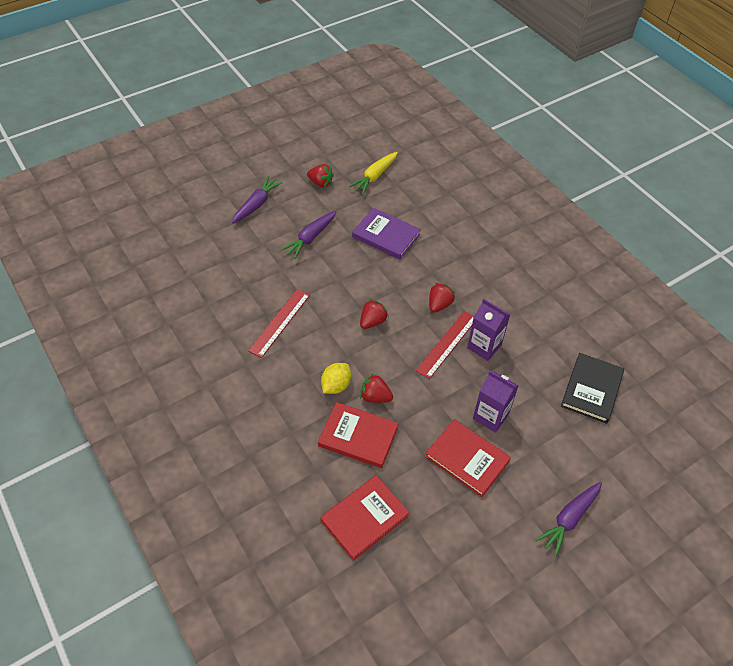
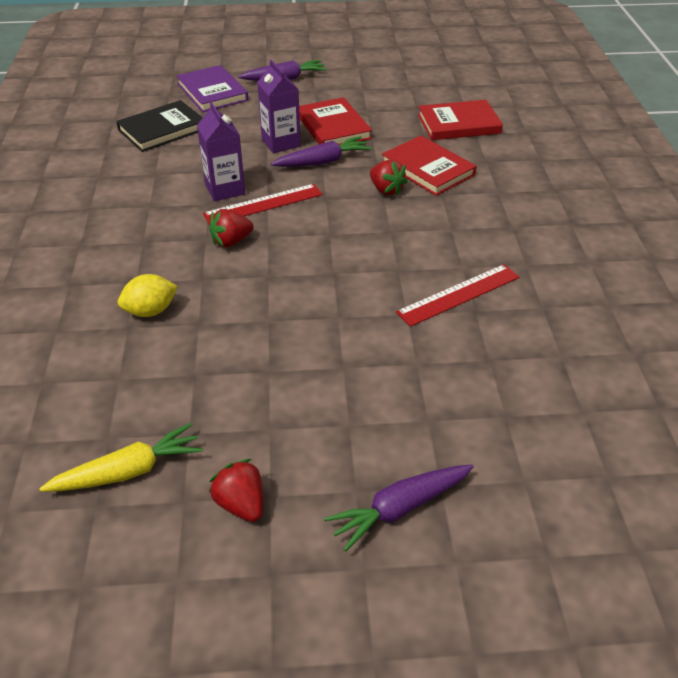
camera: 150 degrees left, 10 degrees down
purple carrot [281,211,336,259] -> purple carrot moved to [271,136,372,167]
yellow lemon [321,363,351,394] -> yellow lemon moved to [118,274,178,317]
purple book [352,208,421,260] -> purple book moved to [176,65,248,112]
red strawberry [360,299,389,329] -> none

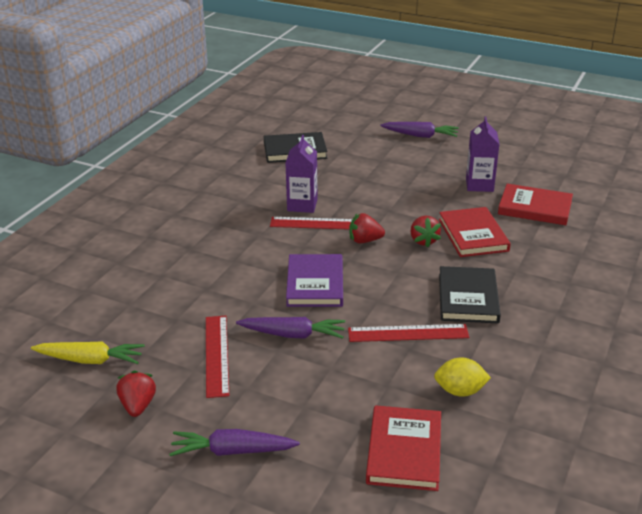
camera: 30 degrees right, 10 degrees down
yellow lemon [118,274,178,317] -> yellow lemon moved to [434,357,491,397]
purple book [176,65,248,112] -> purple book moved to [286,254,343,307]
red strawberry [209,209,253,247] -> red strawberry moved to [349,213,385,243]
purple carton [257,60,301,153] -> purple carton moved to [466,116,500,192]
purple carrot [271,136,372,167] -> purple carrot moved to [236,317,346,339]
red book [299,97,372,145] -> red book moved to [366,405,441,491]
none -> red ruler [206,316,229,398]
none -> black book [439,266,501,323]

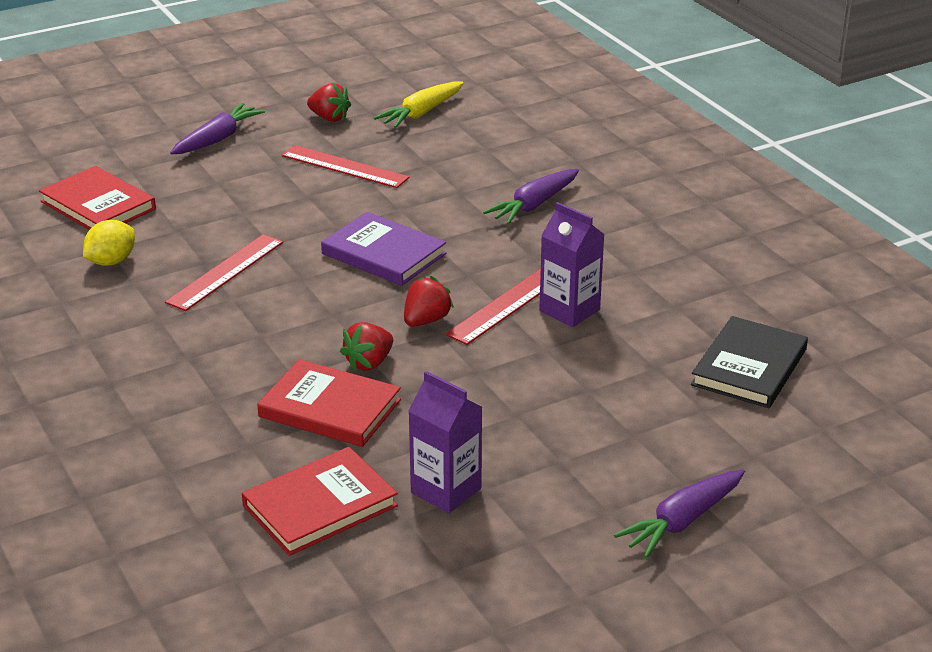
camera: 125 degrees right, 0 degrees up
purple carrot [236,317,346,339] -> purple carrot moved to [483,169,579,224]
red strawberry [411,216,441,248] -> red strawberry turned 75 degrees counterclockwise [340,322,393,371]
black book [439,266,501,323] -> none

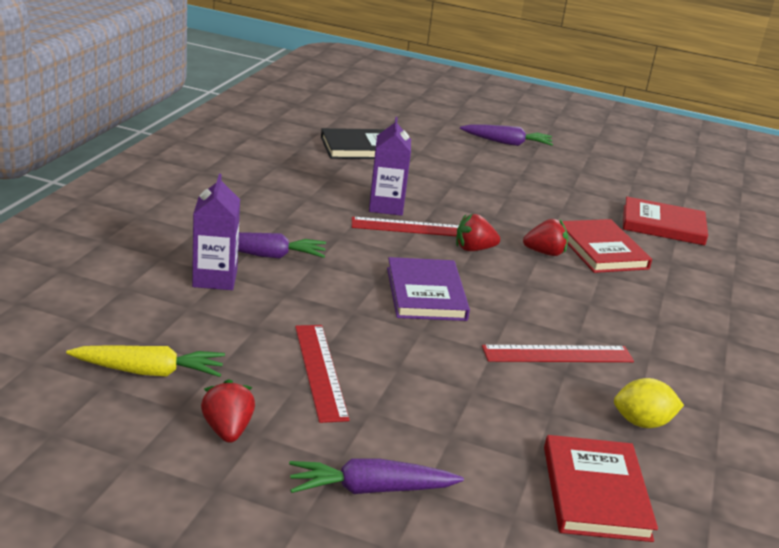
camera: 135 degrees left, 5 degrees down
purple carton [408,371,482,513] -> purple carton moved to [192,174,240,290]

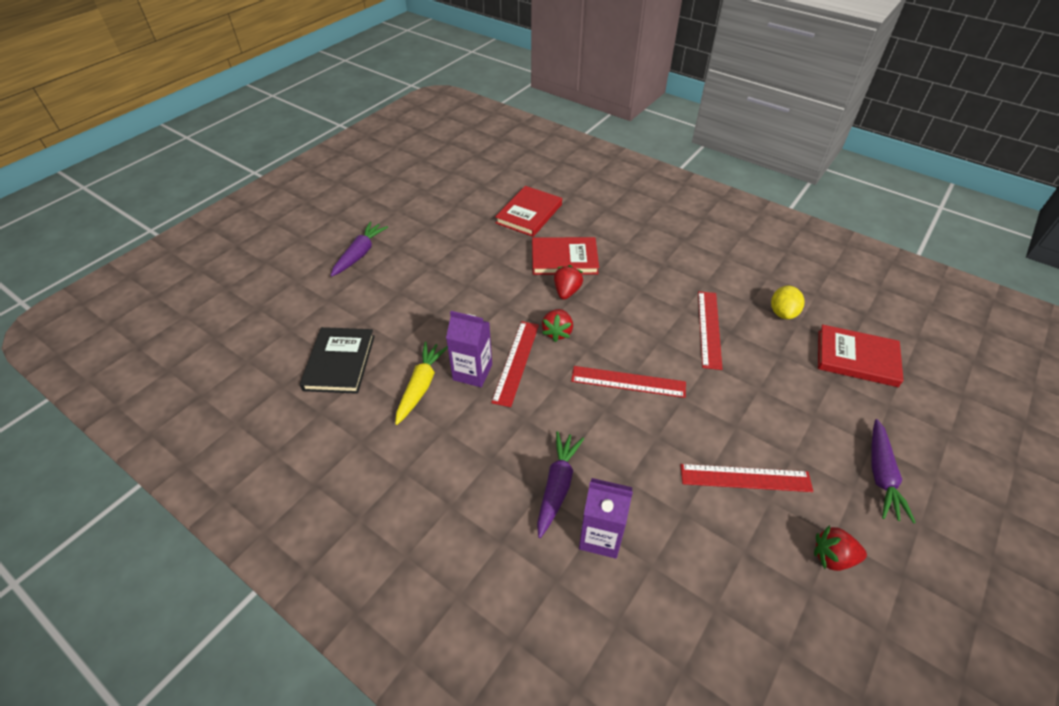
camera: 70 degrees left, 20 degrees up
yellow carrot [66,345,225,377] -> yellow carrot moved to [395,342,448,425]
purple book [387,257,470,321] -> red ruler [571,366,686,398]

